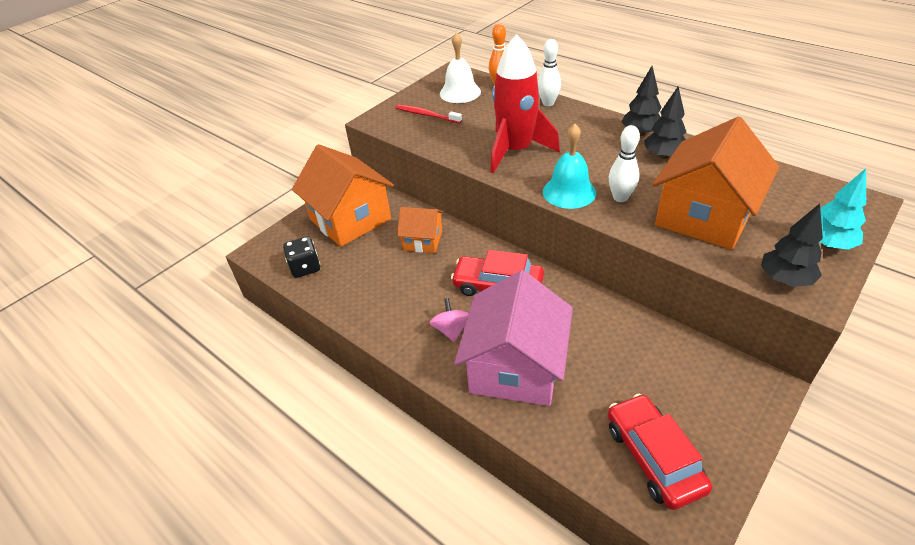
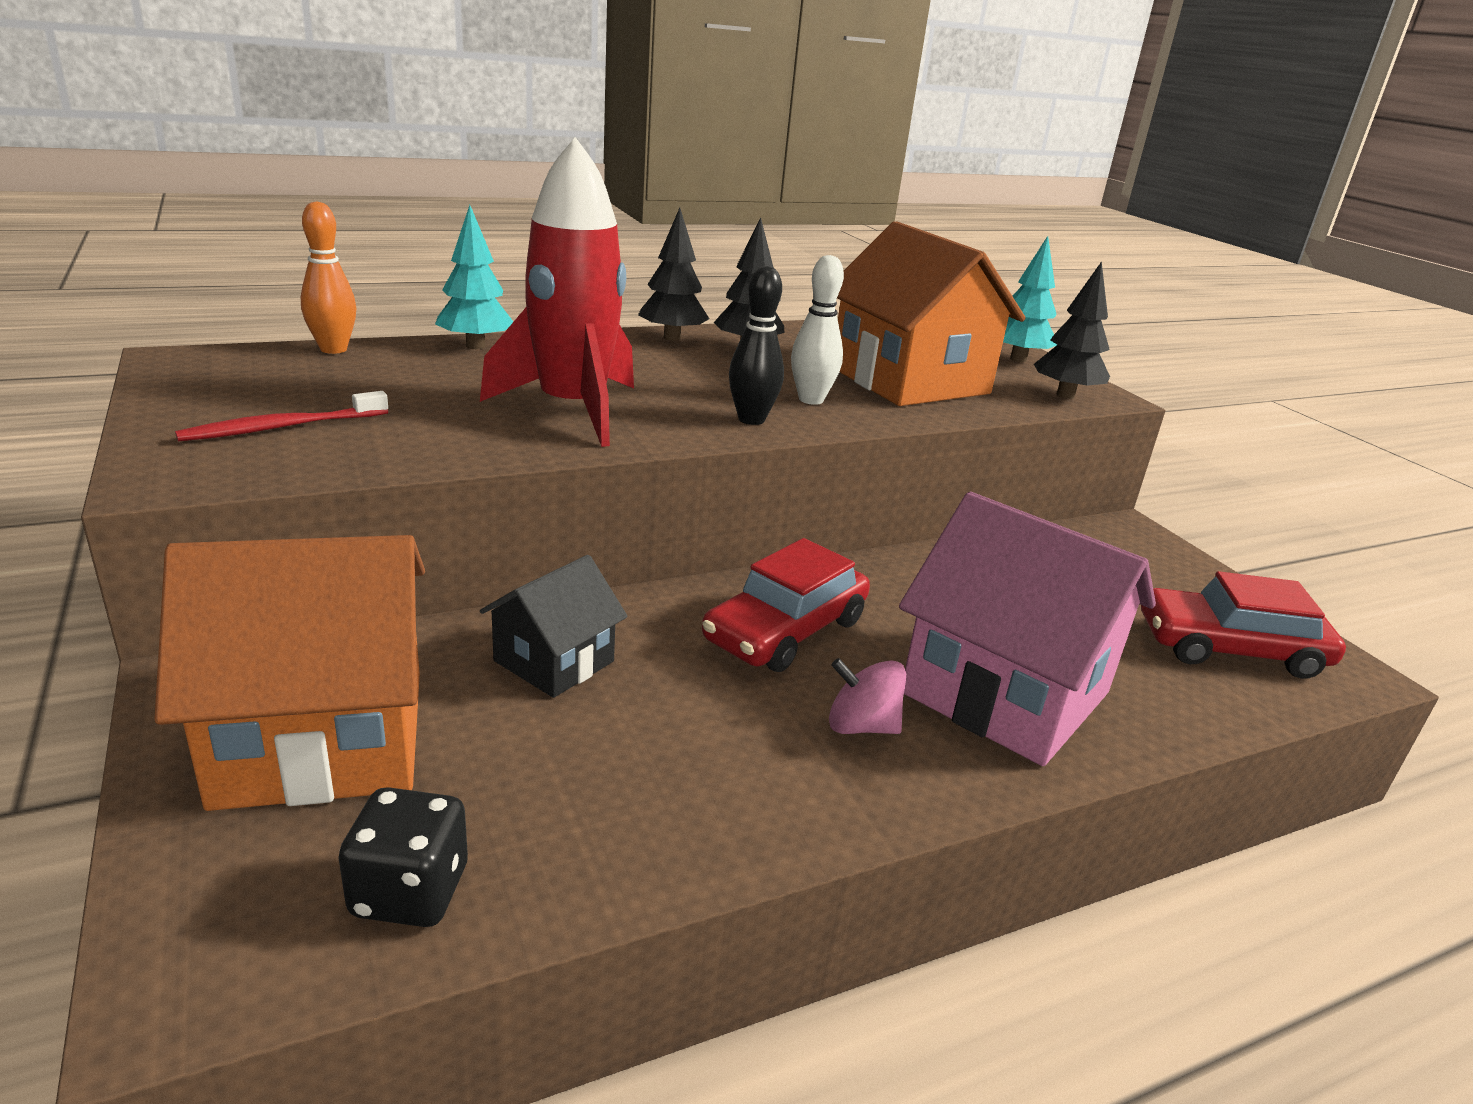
camera: 70 degrees left, 15 degrees down
orange house [397,207,444,253] -> black house [480,555,628,698]
white bell [440,32,481,103] -> none
white bowling pin [538,39,561,106] -> turquoise tree [435,205,514,349]
turquoise bell [543,124,596,209] -> black bowling pin [729,266,784,425]

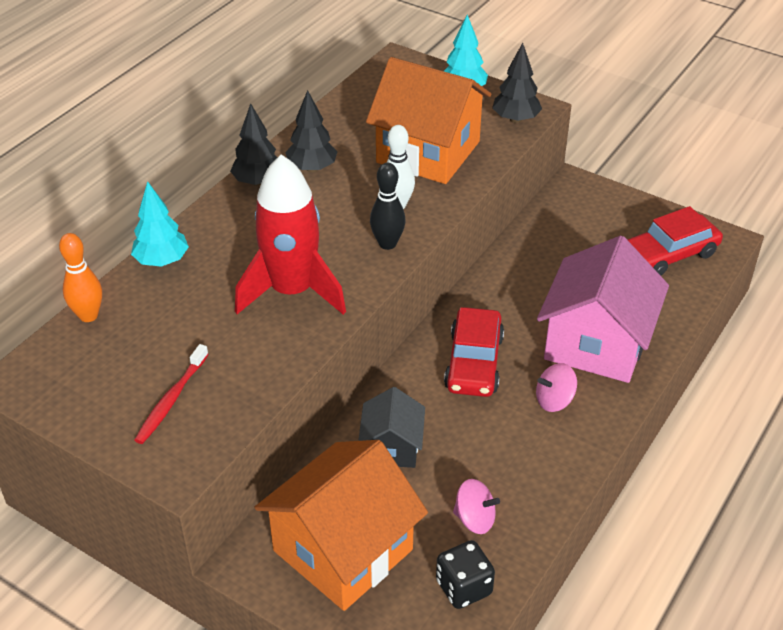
camera: 30 degrees left, 15 degrees up
pink house [899,492,1156,766] -> pink house turned 75 degrees counterclockwise [537,236,669,383]
none -> pink spinning top [453,479,500,534]

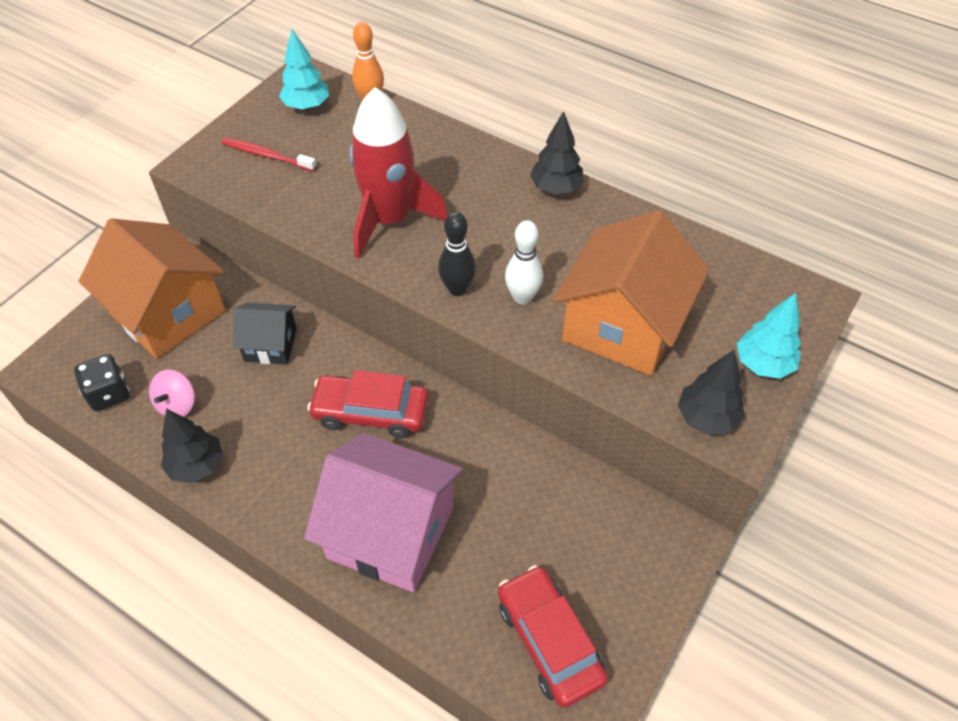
camera: 90 degrees right, 10 degrees up
turquoise tree [131,181,189,267] -> turquoise tree moved to [279,29,329,110]
black tree [285,90,337,172] -> black tree moved to [161,408,223,483]
pink spinning top [536,363,577,412] -> none

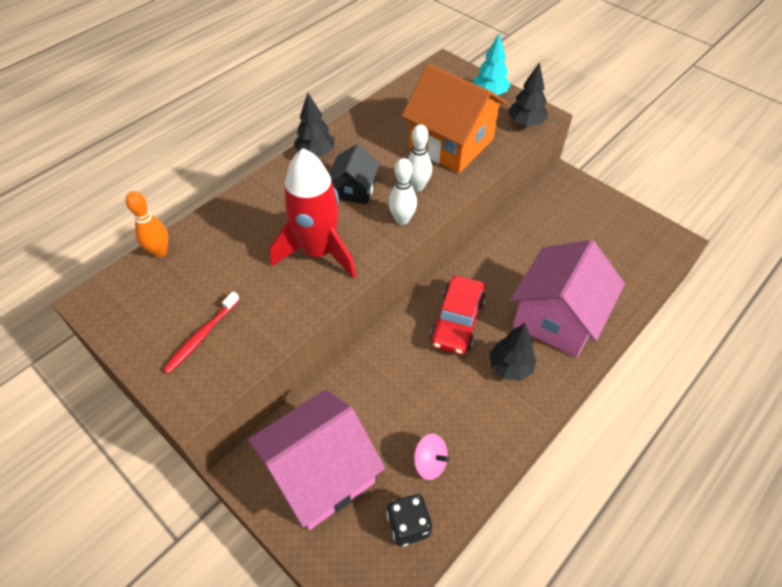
camera: 80 degrees left, 0 degrees up
orange house [79,218,226,359] -> pink house [248,390,385,530]
black tree [161,408,223,483] -> black tree moved to [489,323,536,381]
black house [233,302,297,365] -> black house moved to [329,144,380,205]
turquoise tree [279,29,329,110] -> none
black bowling pin [438,212,476,296] -> white bowling pin [388,158,417,225]
red car [498,565,608,708] -> none

